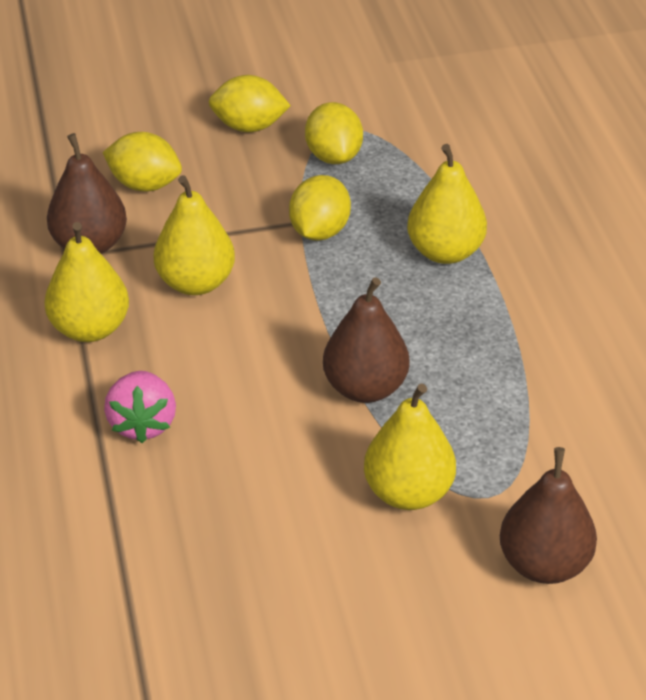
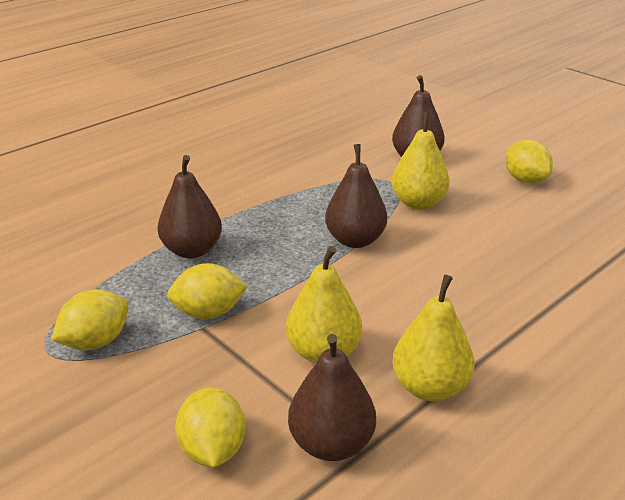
camera: 120 degrees left, 10 degrees down
pink strawberry [104,371,176,443] -> none
yellow lemon [209,75,291,132] -> yellow lemon moved to [505,140,553,184]
yellow pear [407,144,487,264] -> brown pear [158,155,222,258]

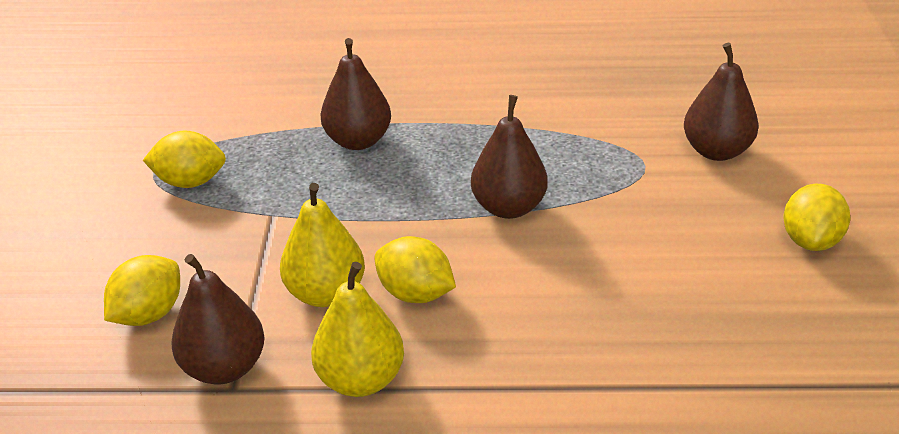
camera: 45 degrees right, 5 degrees up
yellow lemon [167,263,248,319] -> yellow lemon moved to [374,236,456,303]
yellow pear [392,112,450,210] -> none

